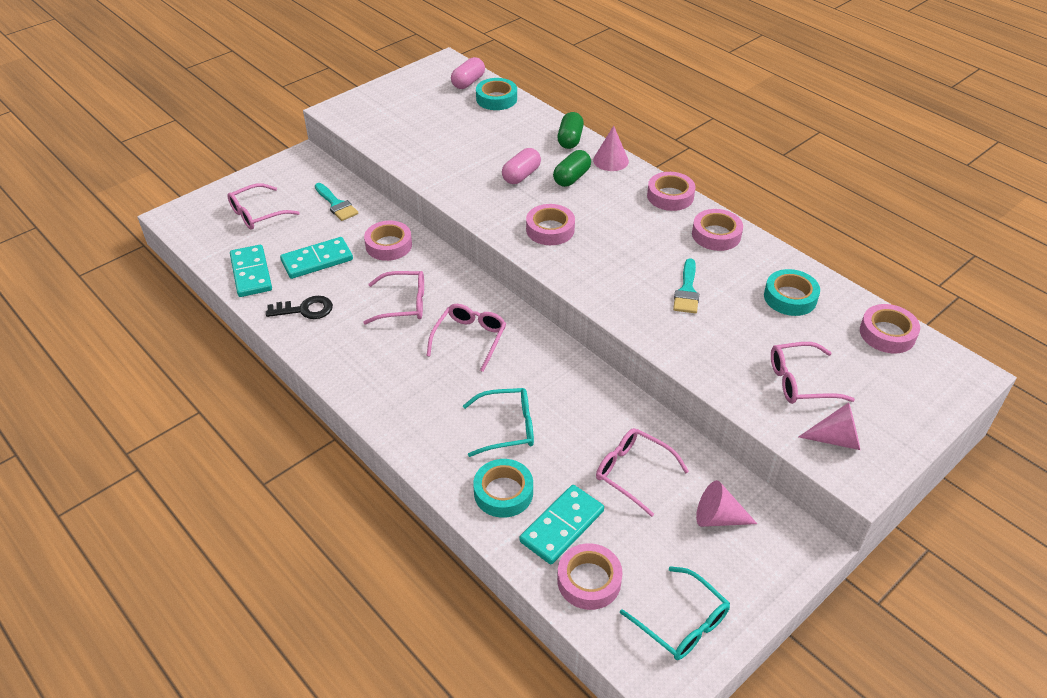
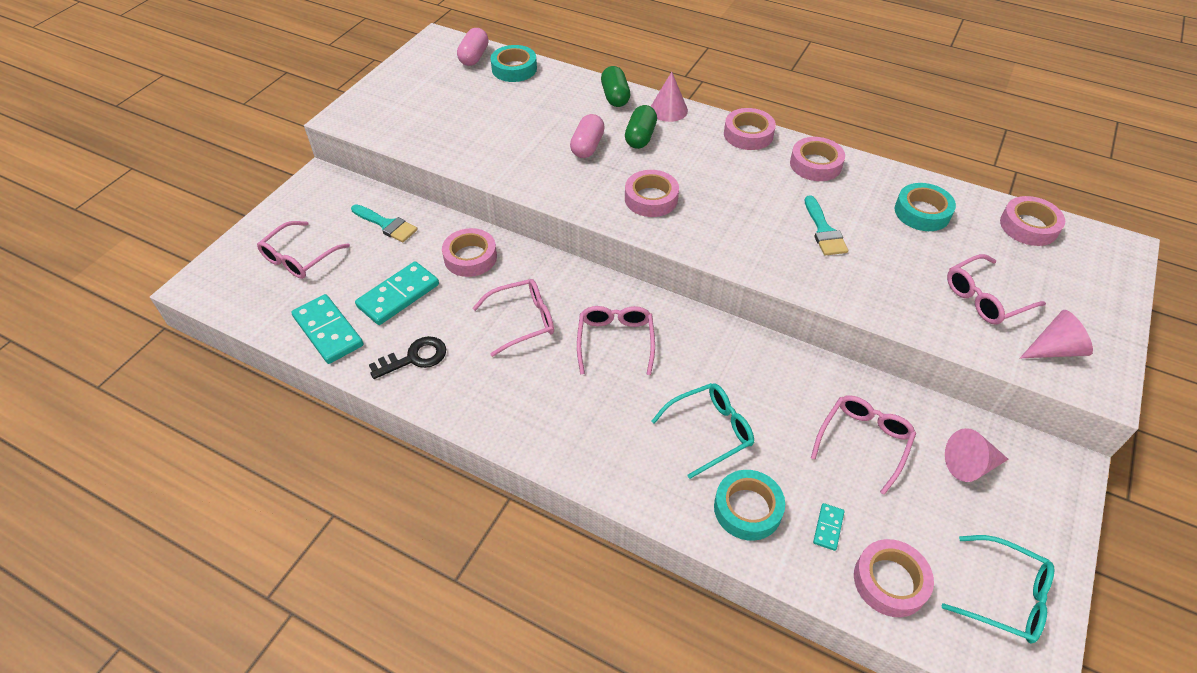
camera: 20 degrees left, 5 degrees up
turquoise domino [520,485,604,564] -> turquoise domino [813,503,844,551], size x0.48
pink glasses [596,428,689,517] -> pink glasses turned 105 degrees clockwise [811,395,916,495]

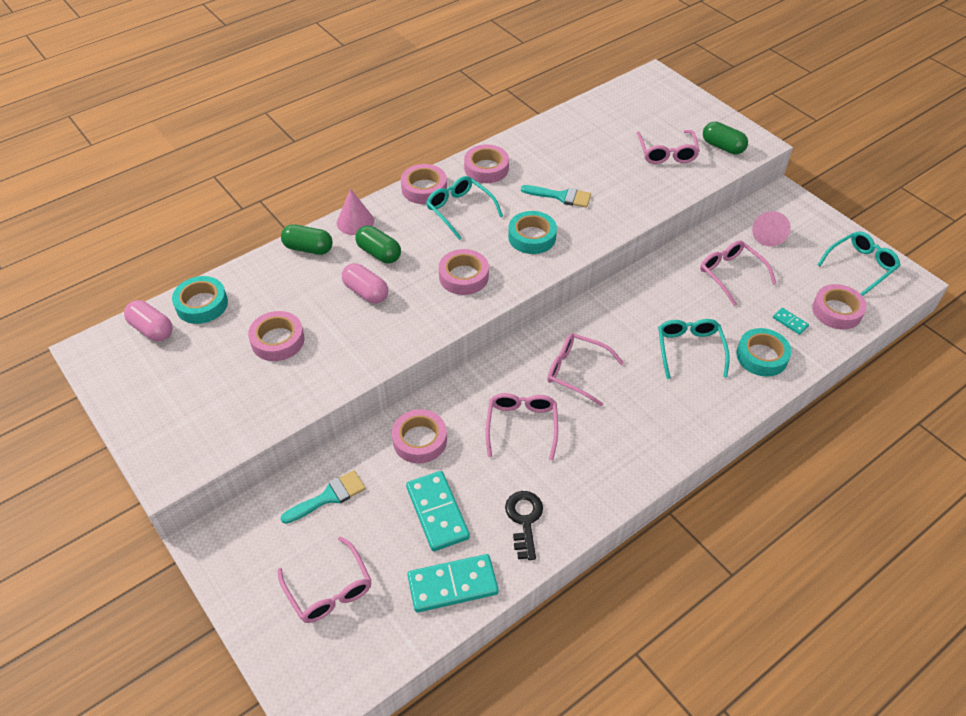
camera: 65 degrees left, 0 degrees up
turquoise tape [895,183,956,231] -> turquoise tape moved to [508,211,557,254]
pink tape [1000,196,1065,246] -> pink tape moved to [248,311,304,361]
pink cone [1020,310,1093,358] -> green capsule [703,122,748,155]
none -> turquoise glasses [426,176,503,240]

